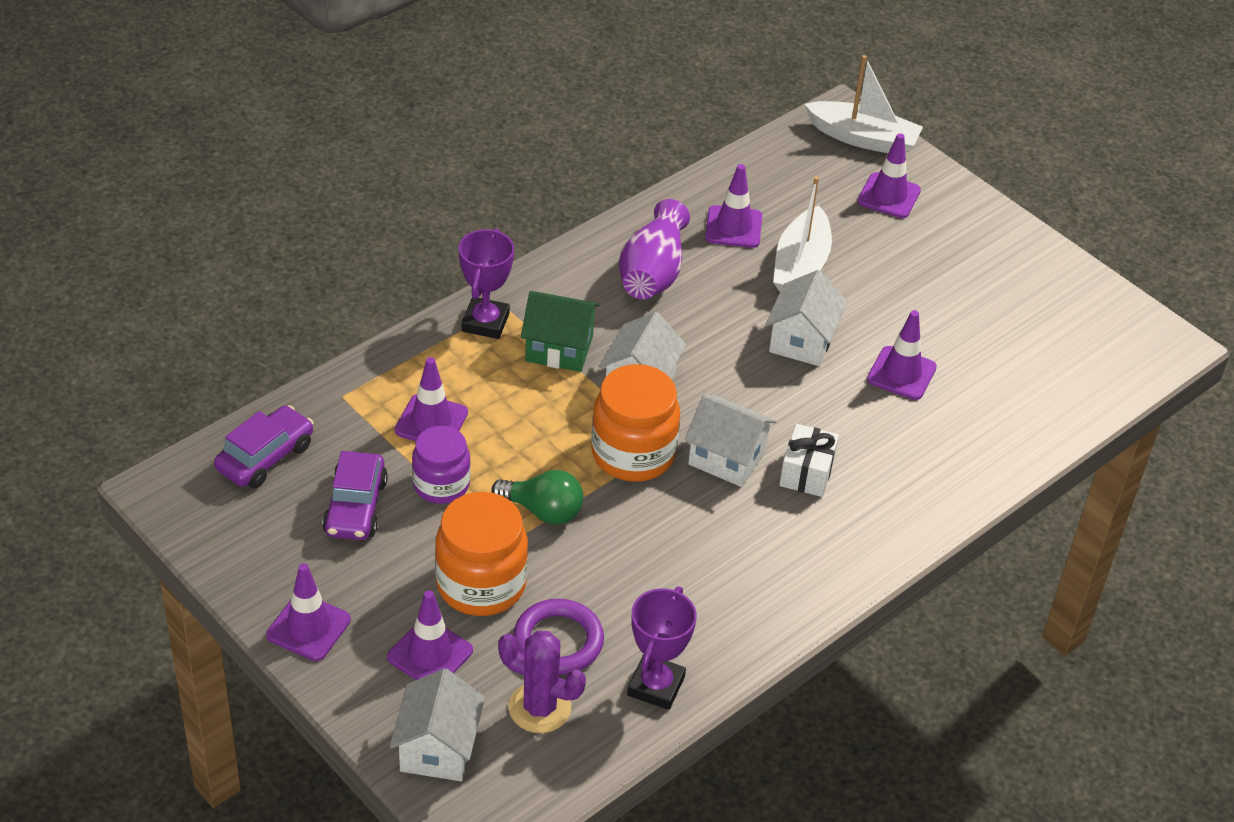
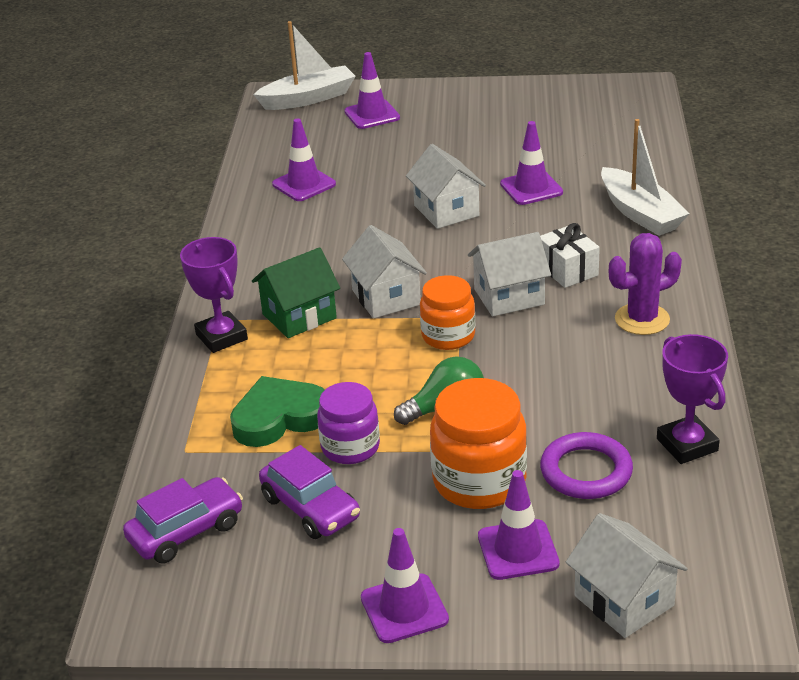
camera: 40 degrees left, 10 degrees down
purple car [214,405,314,489] -> purple car turned 60 degrees clockwise [123,477,243,563]
purple traffic cone [395,357,468,441] -> green heart [230,376,325,447]
purple cactus [498,631,586,733] -> purple cactus moved to [609,233,682,335]
orange jar [591,364,680,482] -> orange jar [420,275,476,350], size x0.66
purple vase [619,199,690,299] -> none
white boat [773,176,832,292] -> white boat moved to [601,119,690,236]

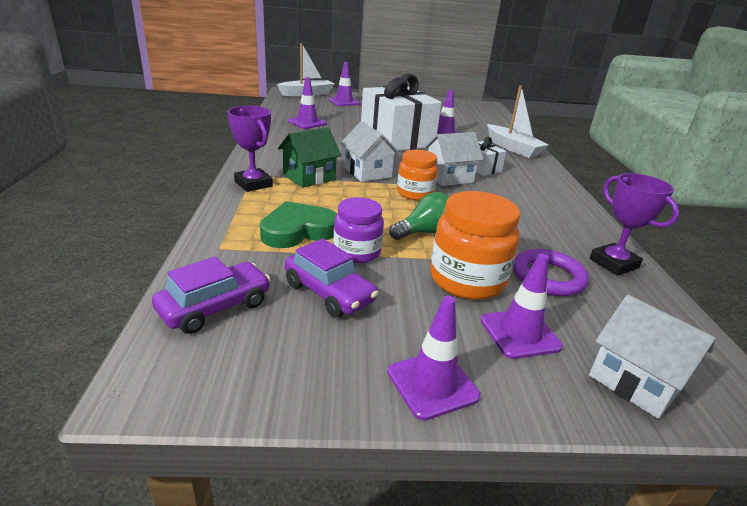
camera: 10 degrees left, 5 degrees down
white house [406,144,486,229] -> white gift [361,74,442,151]
purple cactus [609,233,682,335] -> none

